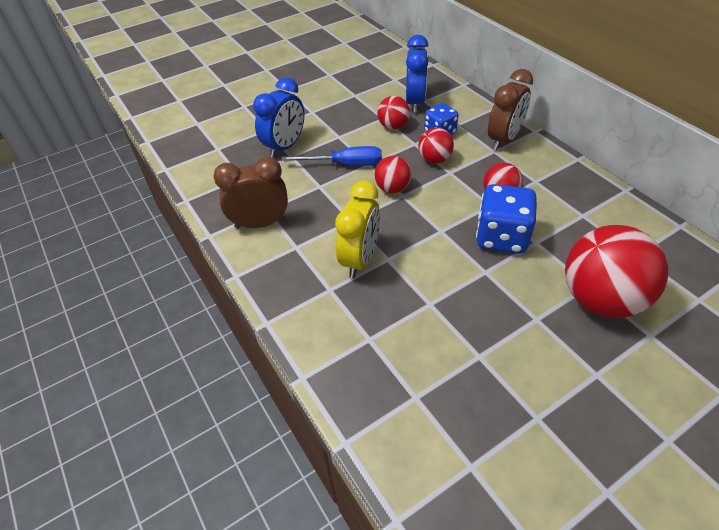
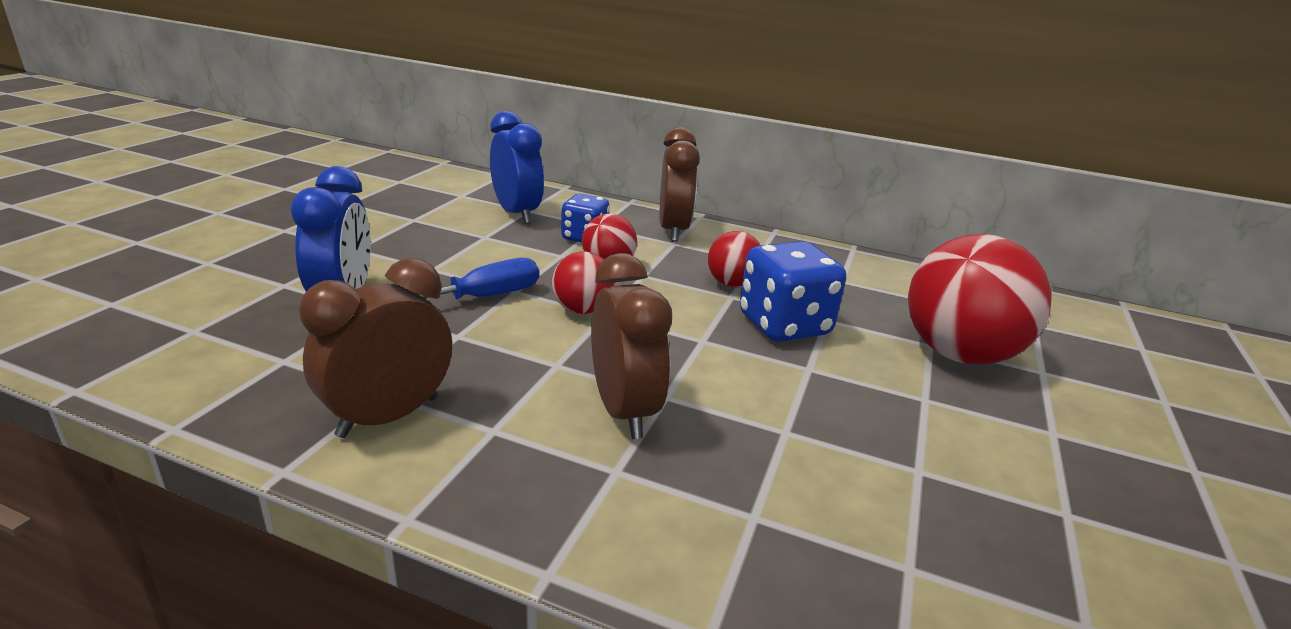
camera: 40 degrees left, 20 degrees down
yellow clock [335,181,380,278] -> brown clock [591,253,672,439]
red ball [377,96,410,130] -> none

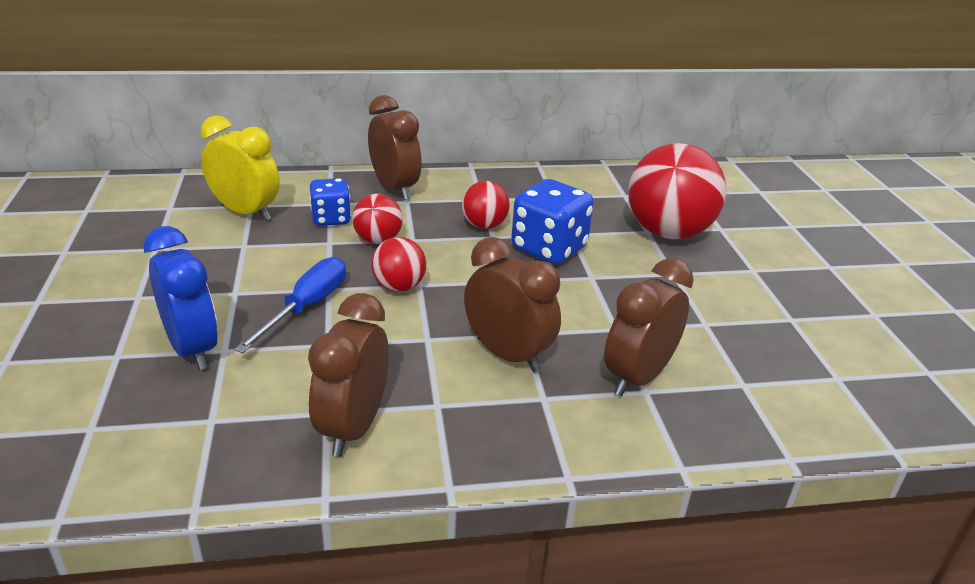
camera: 30 degrees left, 5 degrees up
blue clock [490,111,544,224] -> yellow clock [201,116,280,221]
none -> brown clock [604,258,694,396]

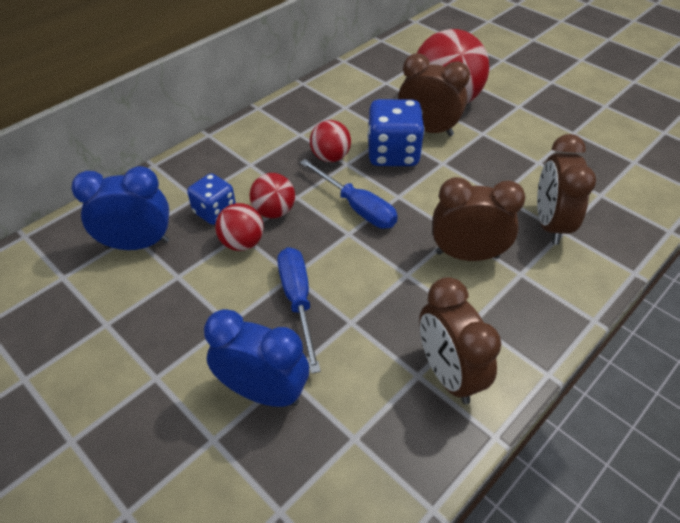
camera: 35 degrees left, 15 degrees up
yellow clock [201,116,280,221] -> blue clock [71,166,169,250]
brown clock [368,95,422,200] -> brown clock moved to [398,53,470,136]
red ball [371,237,426,292] -> red ball moved to [215,203,264,251]
none -> blue screwdriver [300,159,398,229]

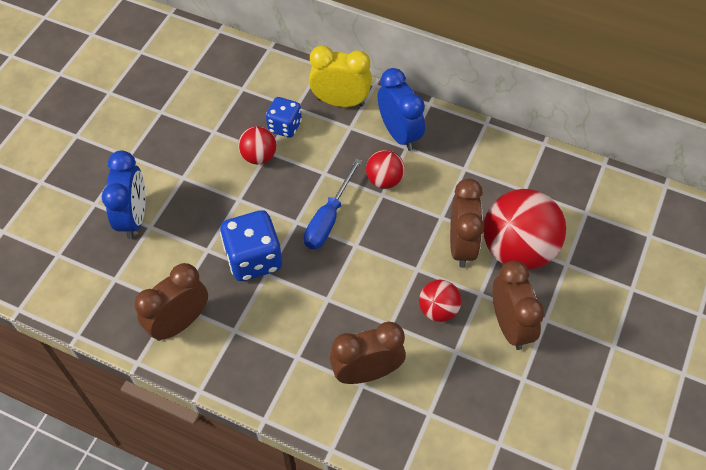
camera: 70 degrees right, 10 degrees up
blue clock [71,166,169,250] -> blue clock moved to [378,68,425,151]
red ball [250,173,295,218] -> red ball moved to [419,280,461,322]
blue screwdriver [277,247,321,374] -> none
blue dice [367,99,425,166] -> blue dice moved to [220,210,282,281]
brown clock [433,177,525,261] -> brown clock moved to [493,261,544,350]
none -> yellow clock [309,45,372,107]

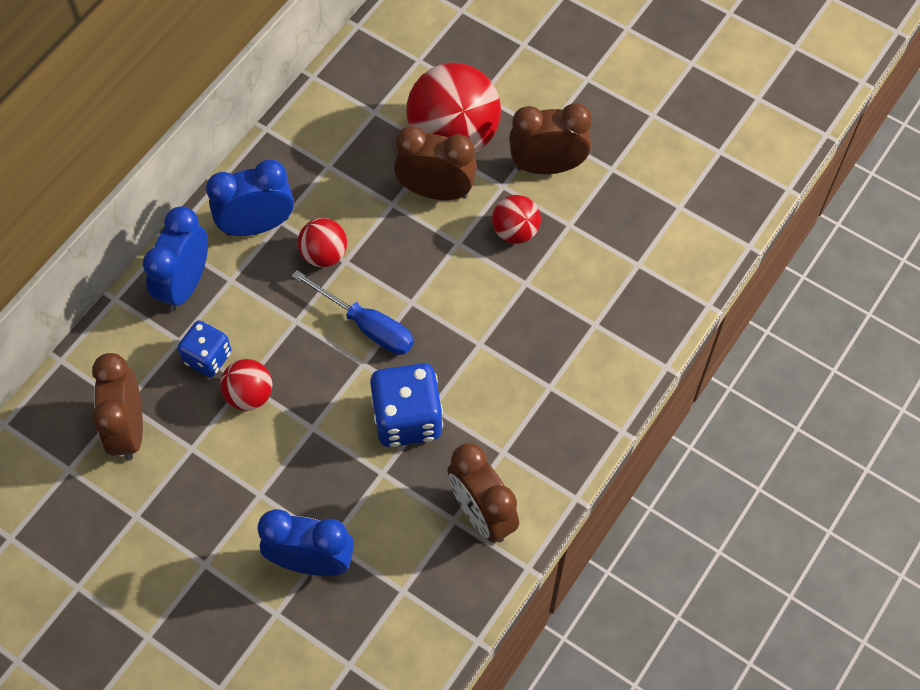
camera: 80 degrees left, 5 degrees up
yellow clock [309,45,372,107] -> blue clock [143,206,208,311]
brown clock [330,322,406,384] -> brown clock moved to [92,353,143,461]

